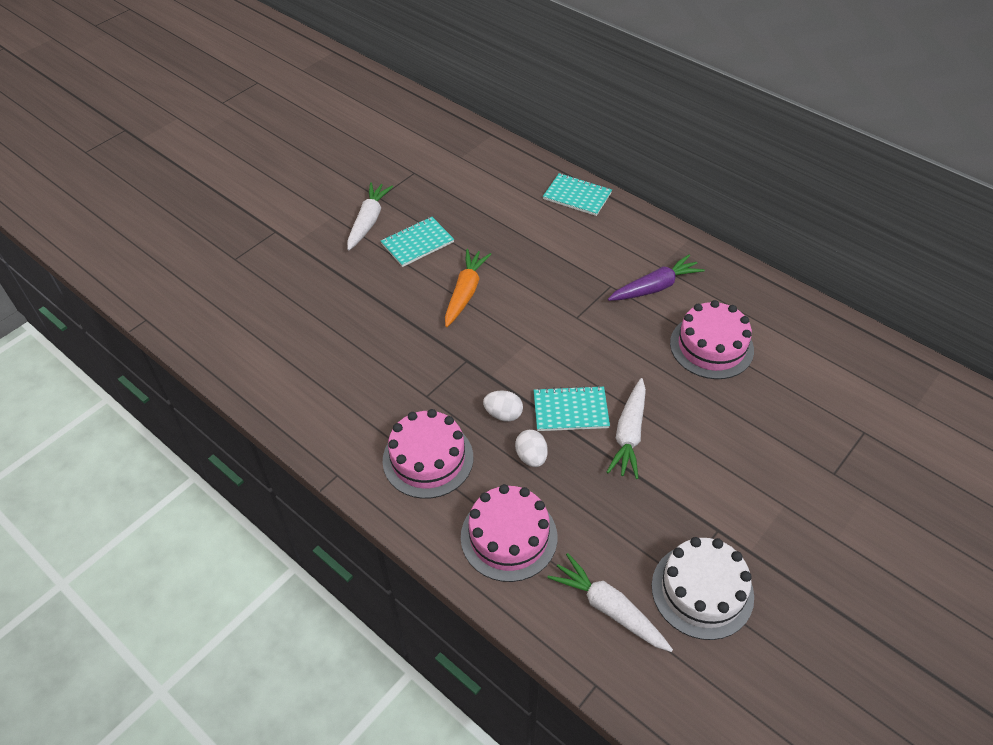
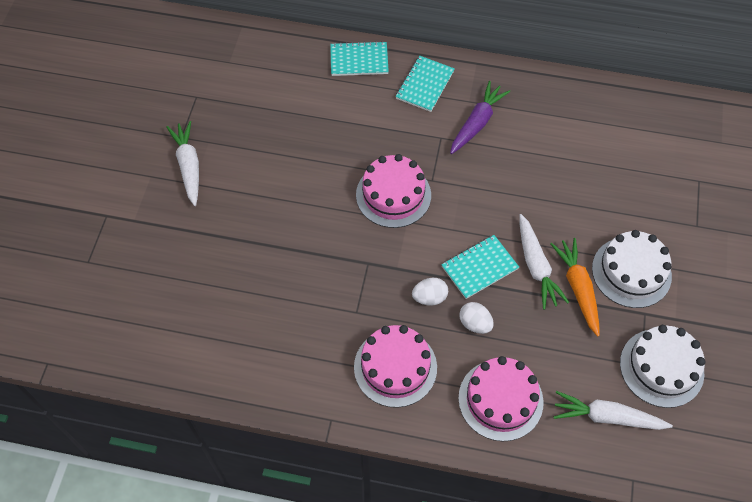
camera: 30 degrees left, 10 degrees up
turquoise notebook [381,217,454,267] -> turquoise notebook moved to [395,56,455,112]
orange carrot [445,249,491,327] -> orange carrot moved to [550,238,600,337]
pink cake [670,300,754,379] -> pink cake moved to [356,154,431,228]
none -> white cake [592,230,672,308]

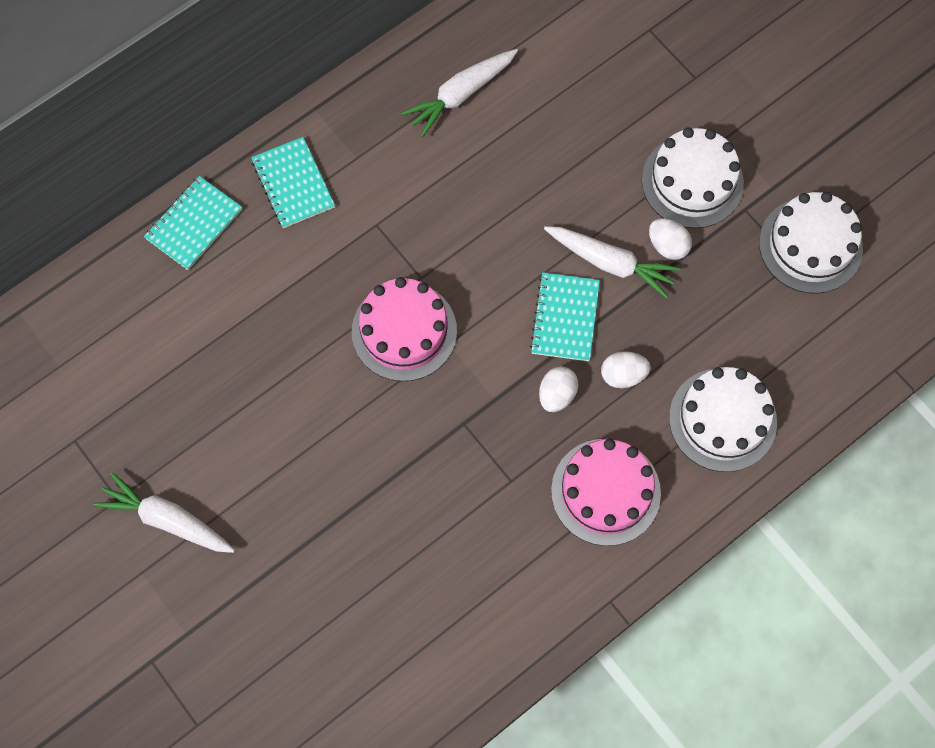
camera: 50 degrees left, 10 degrees up
purple carrot [450,81,510,154] -> none
pink cake [458,356,544,441] -> white cake [669,367,777,472]
orange carrot [550,238,600,337] -> white egg [649,218,692,260]
white carrot [553,391,673,430] -> white carrot moved to [401,49,518,137]

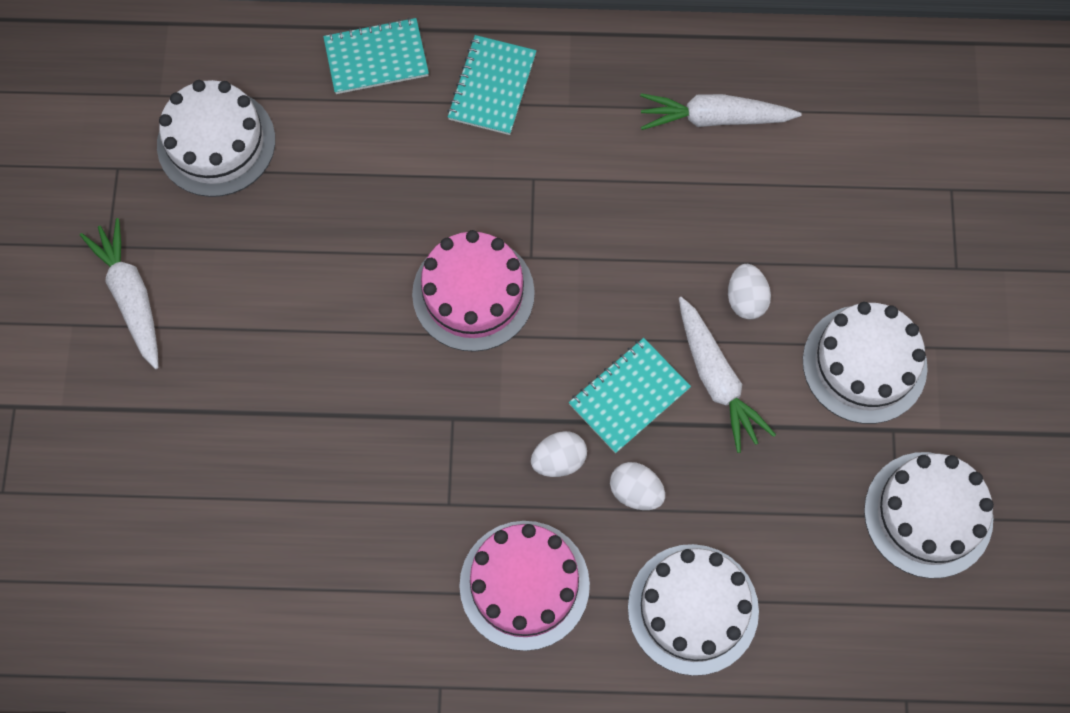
camera: 40 degrees right, 0 degrees up
white egg [649,218,692,260] -> white egg moved to [728,264,771,319]
none -> white cake [157,80,275,197]

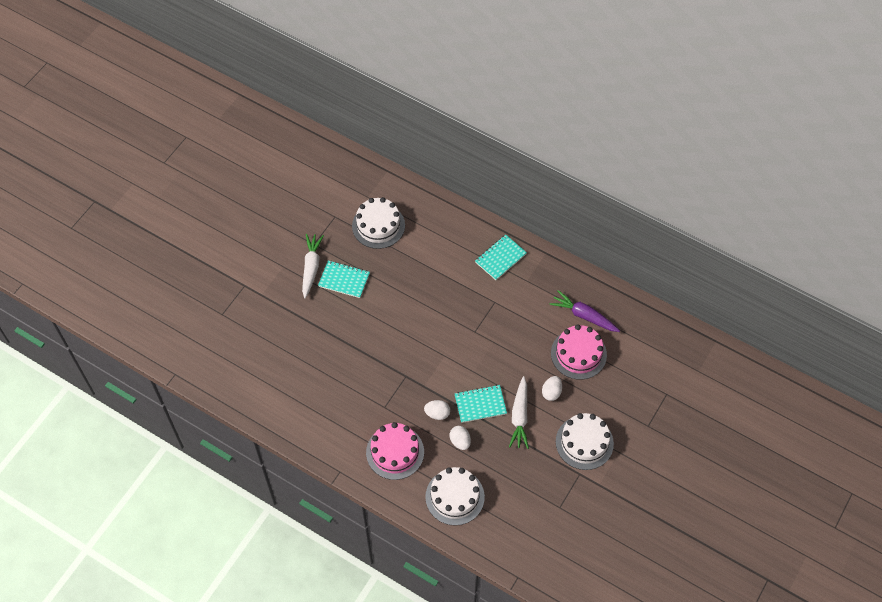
camera: 30 degrees right, 10 degrees down
turquoise notebook [323,18,429,94] -> turquoise notebook moved to [318,261,370,298]
pink cake [412,230,535,352] -> pink cake moved to [551,325,607,380]
white carrot [640,93,801,130] -> purple carrot [550,290,620,332]
white cake [864,452,994,578] -> none

